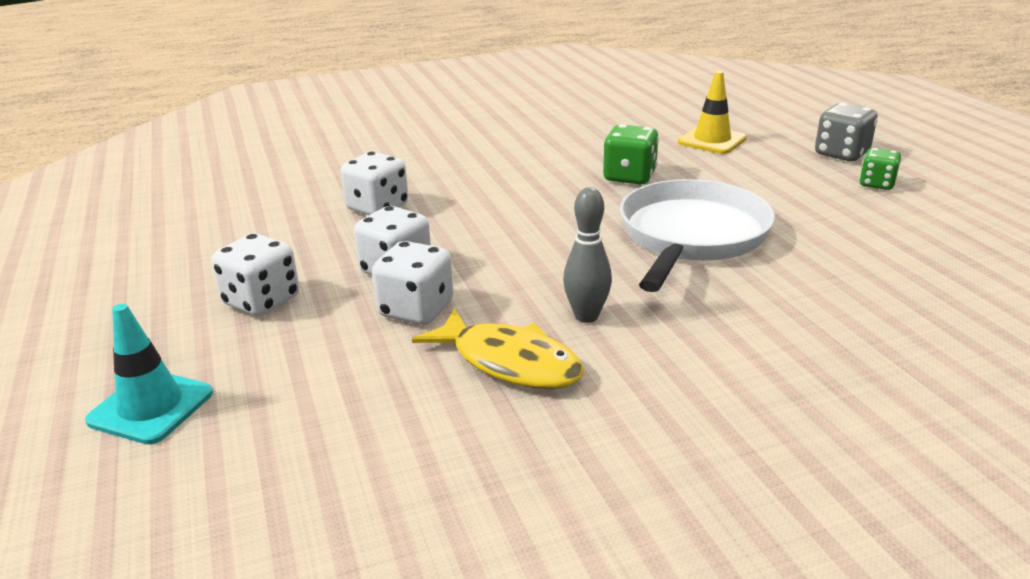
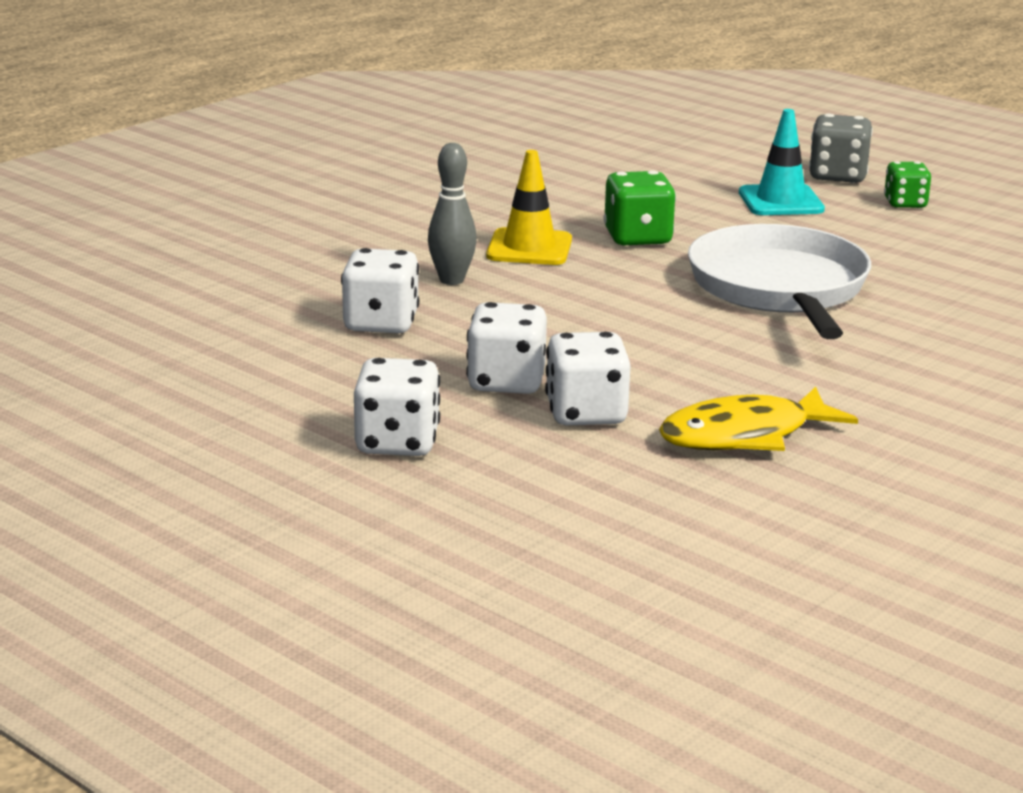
camera: 30 degrees left, 5 degrees down
turquoise traffic cone [85,304,213,444] -> turquoise traffic cone moved to [739,109,825,215]
yellow fish [412,308,584,389] -> yellow fish turned 150 degrees clockwise [659,387,858,451]
grey bowling pin [563,187,612,323] -> grey bowling pin moved to [428,143,477,285]
yellow traffic cone [678,71,747,154] -> yellow traffic cone moved to [486,150,572,265]

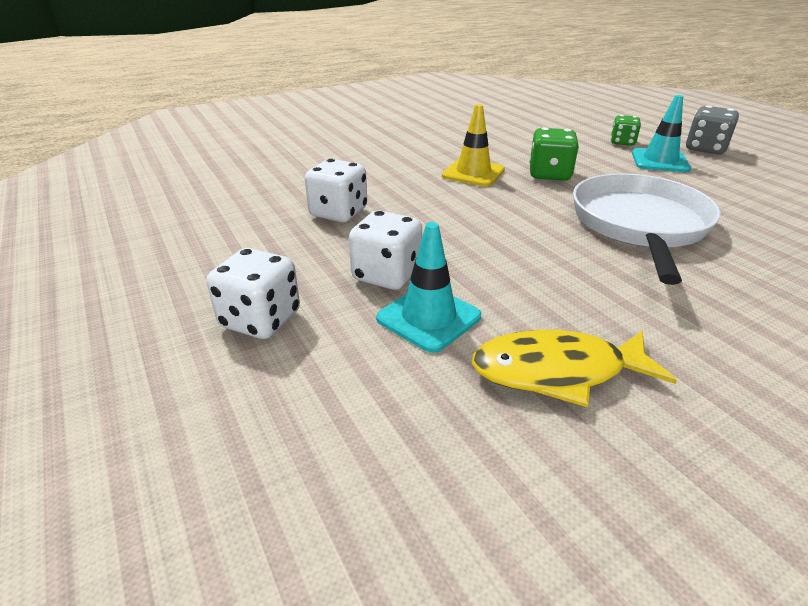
camera: 20 degrees right, 10 degrees up
grey bowling pin [428,143,477,285] -> none
white dice [545,332,631,425] -> turquoise traffic cone [376,222,481,353]
green dice [884,161,931,208] -> green dice moved to [611,115,641,146]

